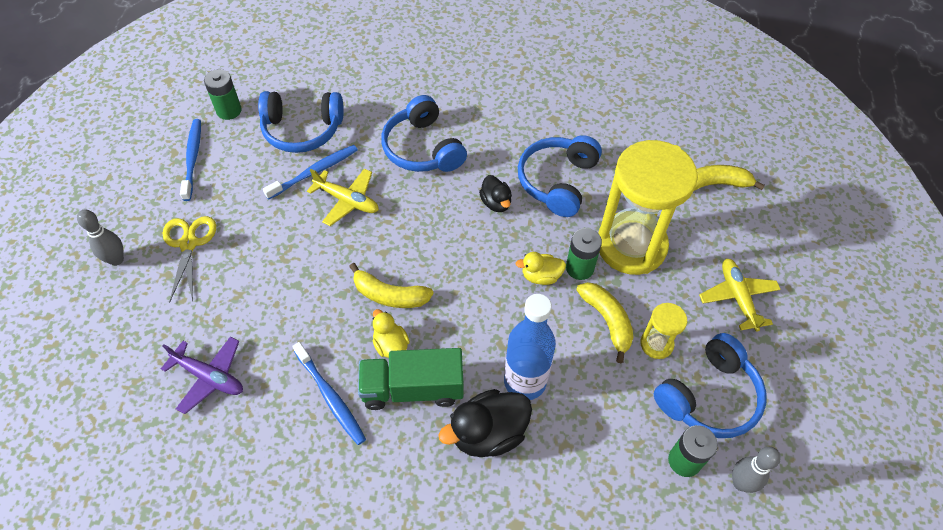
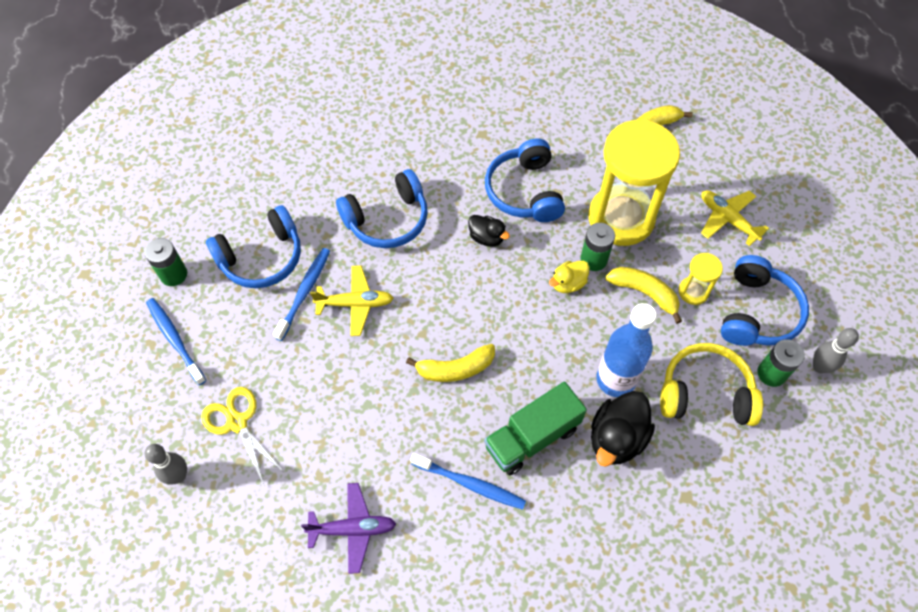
camera: 30 degrees left, 5 degrees up
yellow duck [373,309,410,358] -> none
blue headphones [381,95,467,172] -> blue headphones turned 60 degrees counterclockwise [336,169,428,248]
none -> yellow headphones [660,343,763,426]

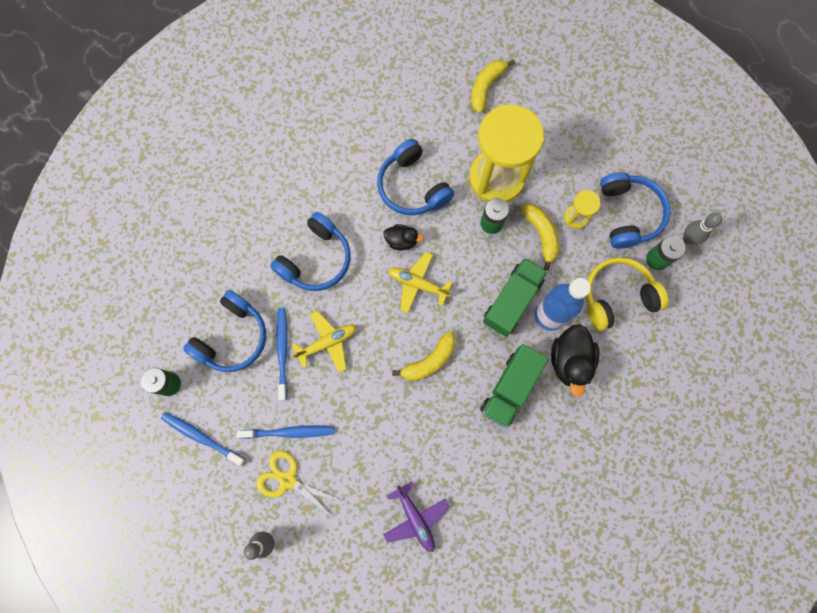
camera: 25 degrees left, 15 degrees up
purple plane [301,483,396,574] -> purple plane turned 90 degrees clockwise [383,481,449,552]
blue toothbrush [410,453,526,510] -> blue toothbrush moved to [237,426,335,439]
yellow duck [549,261,590,293] -> none
yellow banana [606,267,682,324] -> yellow banana turned 60 degrees clockwise [521,204,559,270]
yellow plane [701,190,769,246] -> yellow plane moved to [388,252,452,313]
none -> green truck [483,258,548,337]

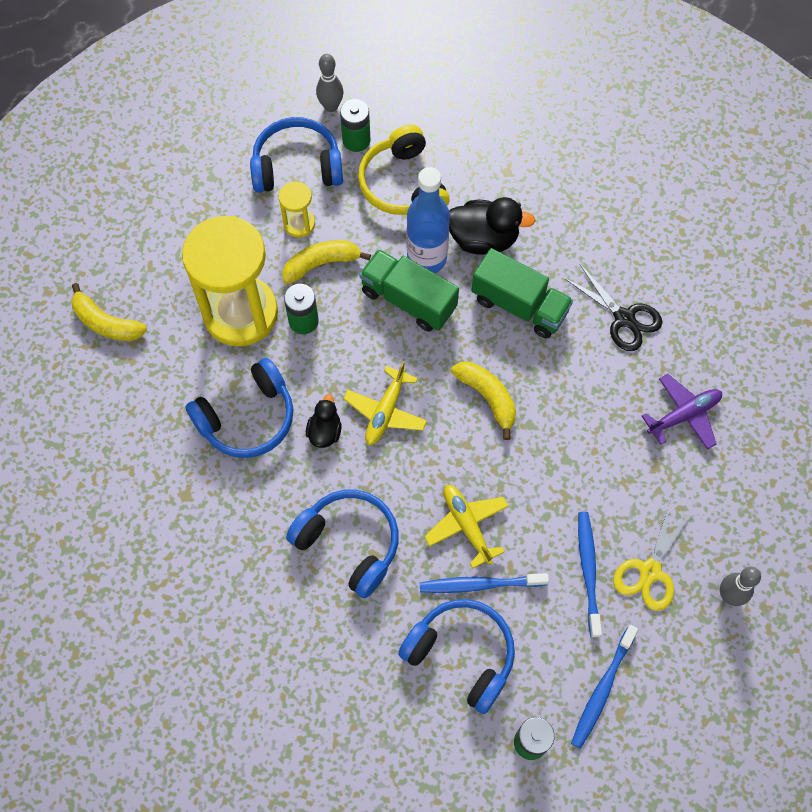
camera: 90 degrees left, 10 degrees down
none -> black scissors [564,265,662,351]

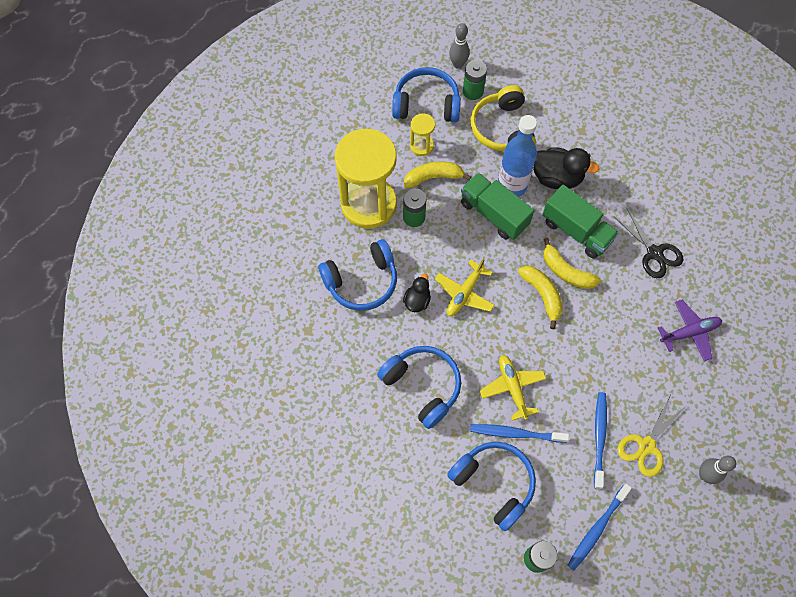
camera: 10 degrees right, 0 degrees up
yellow banana [71,283,147,341] -> yellow banana moved to [543,238,601,289]

